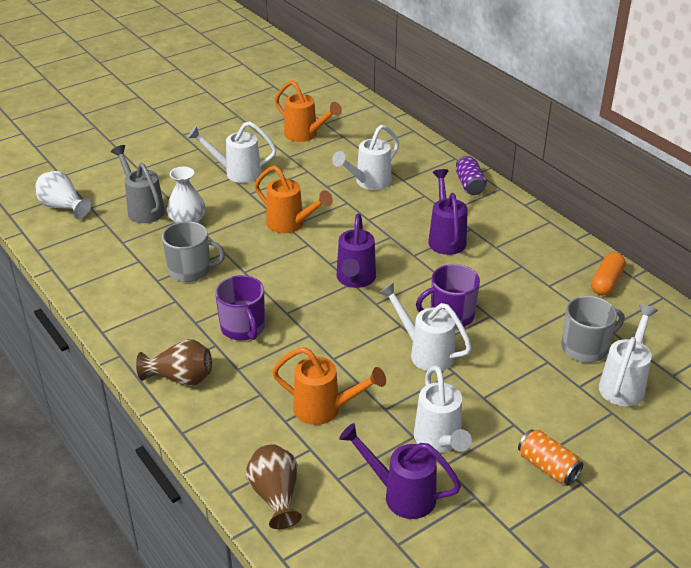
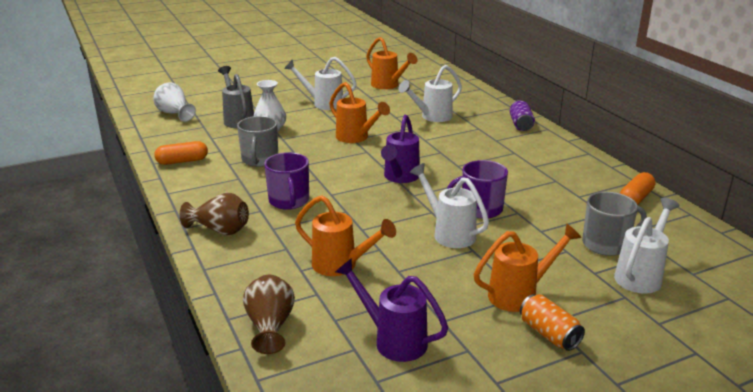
camera: 10 degrees right, 10 degrees down
grey mug [162,221,225,282] -> grey mug turned 75 degrees clockwise [237,116,278,167]
white watering can [414,366,472,453] -> none
purple watering can [428,169,468,255] -> none
none -> orange capsule [154,141,208,165]
none -> orange watering can [474,223,582,312]

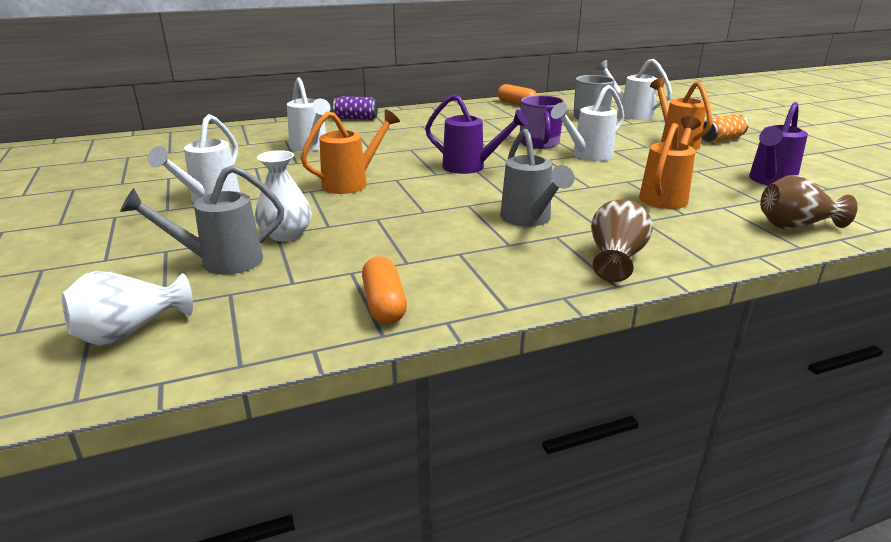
camera: 85 degrees left, 0 degrees up
grey mug [237,116,278,167] -> none
purple mug [264,152,309,210] -> grey watering can [500,129,575,227]
orange watering can [366,37,417,89] -> none

